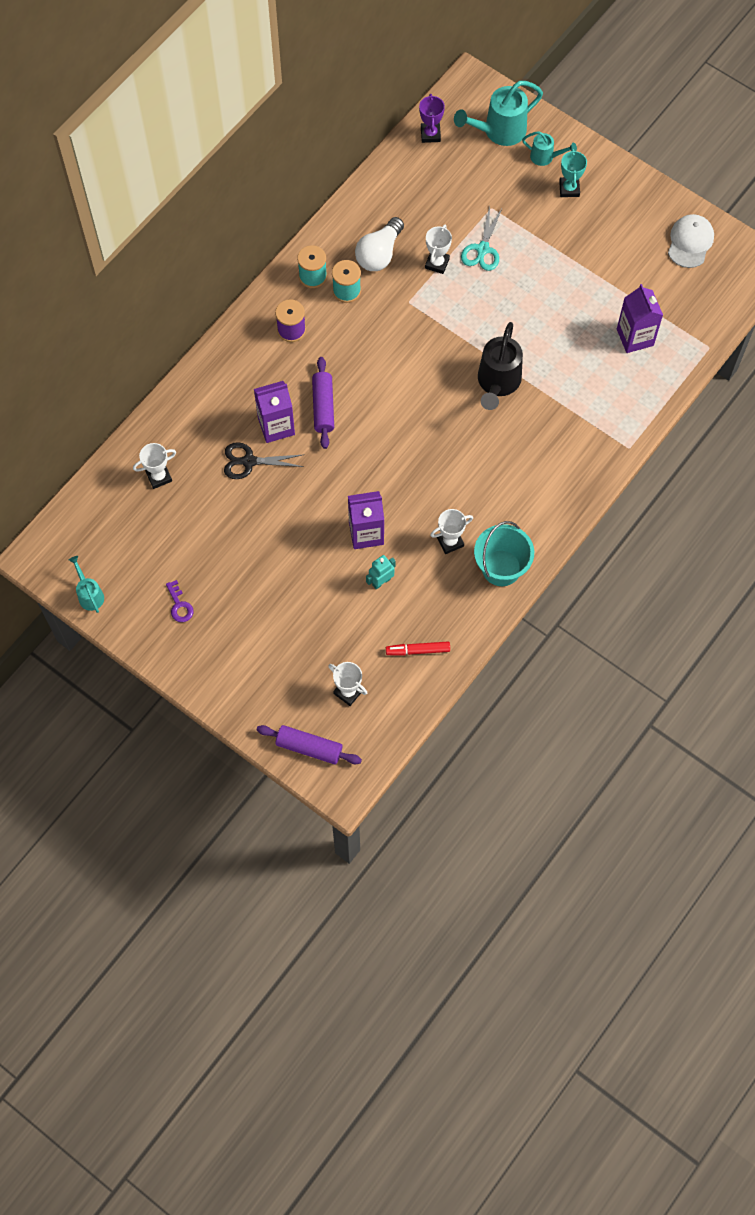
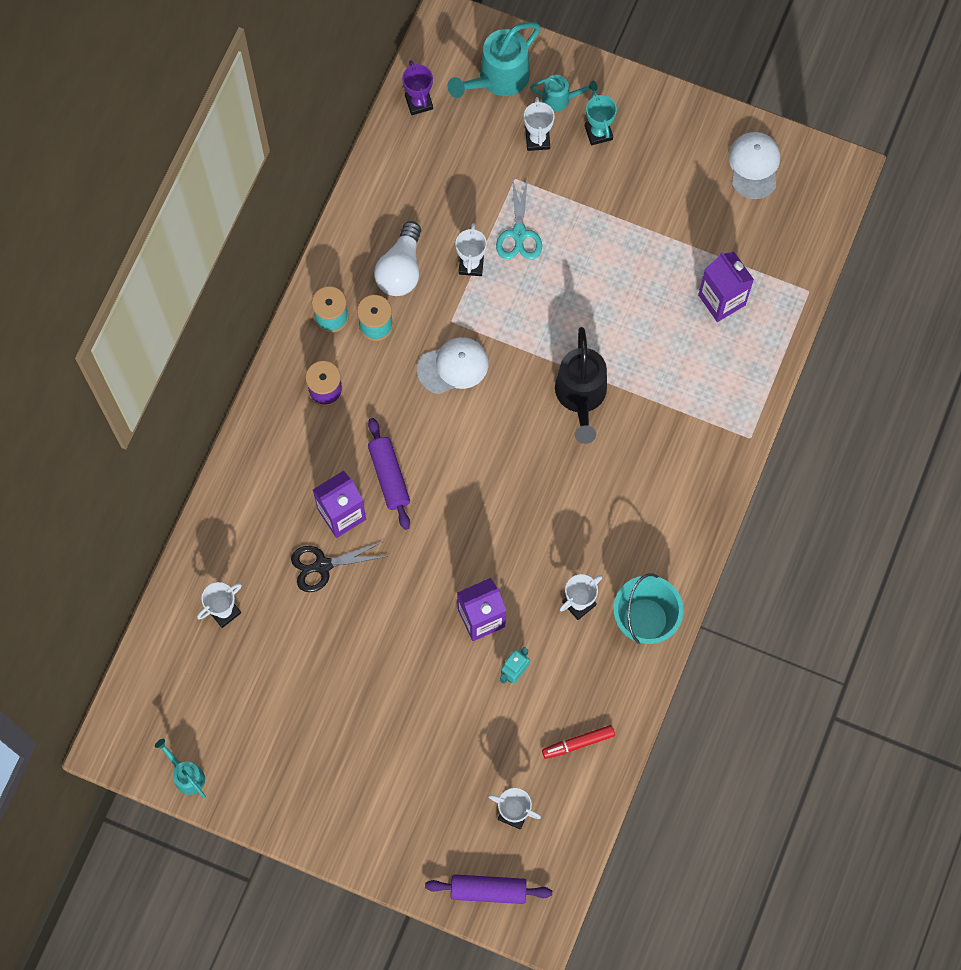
camera: 15 degrees left, 5 degrees up
purple key [166,580,194,622] -> none
none -> white cap [417,337,489,394]
none -> white trophy [524,97,555,151]

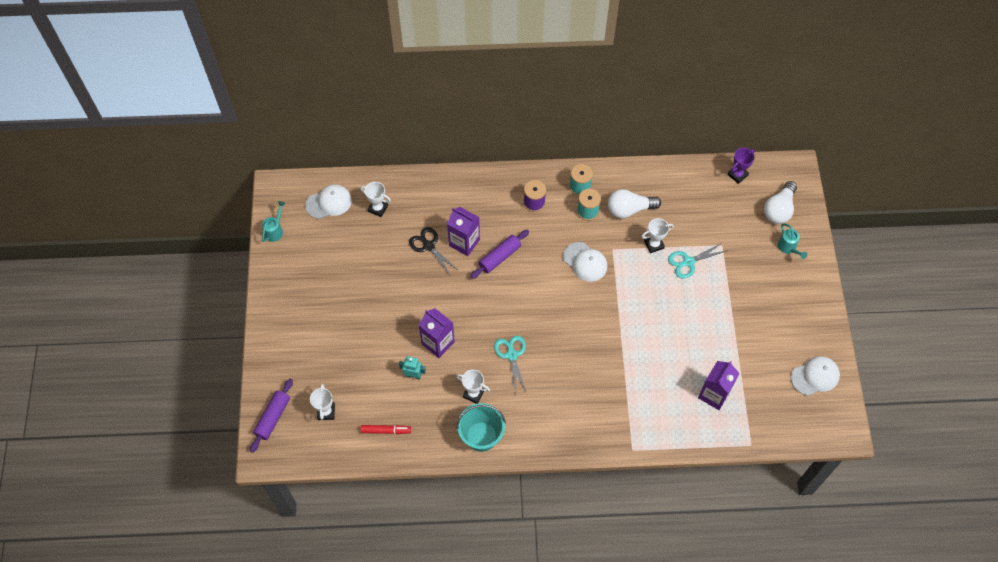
camera: 65 degrees right, 10 degrees down
purple rolling pin [425,874,552,904] -> purple rolling pin turned 45 degrees clockwise [250,379,293,453]
turquoise watering can [448,22,541,98] -> white light bulb [764,181,797,224]
white trophy [524,97,555,151] -> none
red marker [542,725,615,759] -> red marker turned 135 degrees clockwise [361,425,411,434]
black watering can [555,327,607,444] -> none
turquoise trophy [585,91,617,145] -> none
none -> white cap [305,184,352,219]
none -> turquoise scissors [494,336,527,393]

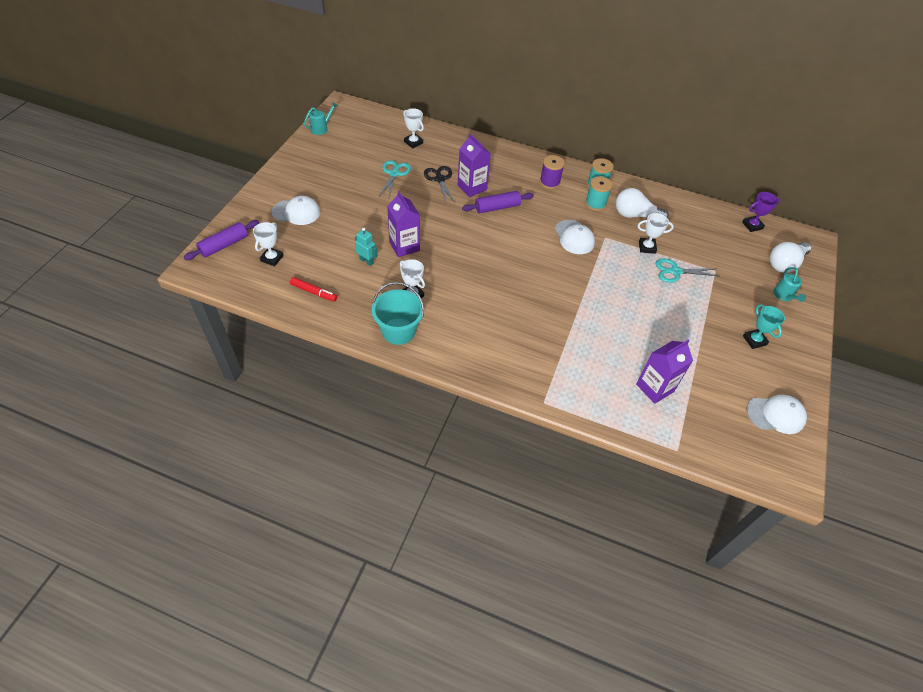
camera: 20 degrees right, 10 degrees down
white cap [305,184,352,219] -> white cap moved to [271,196,320,225]
turquoise scissors [494,336,527,393] -> turquoise scissors moved to [379,160,411,197]
none -> turquoise trophy [743,305,785,349]

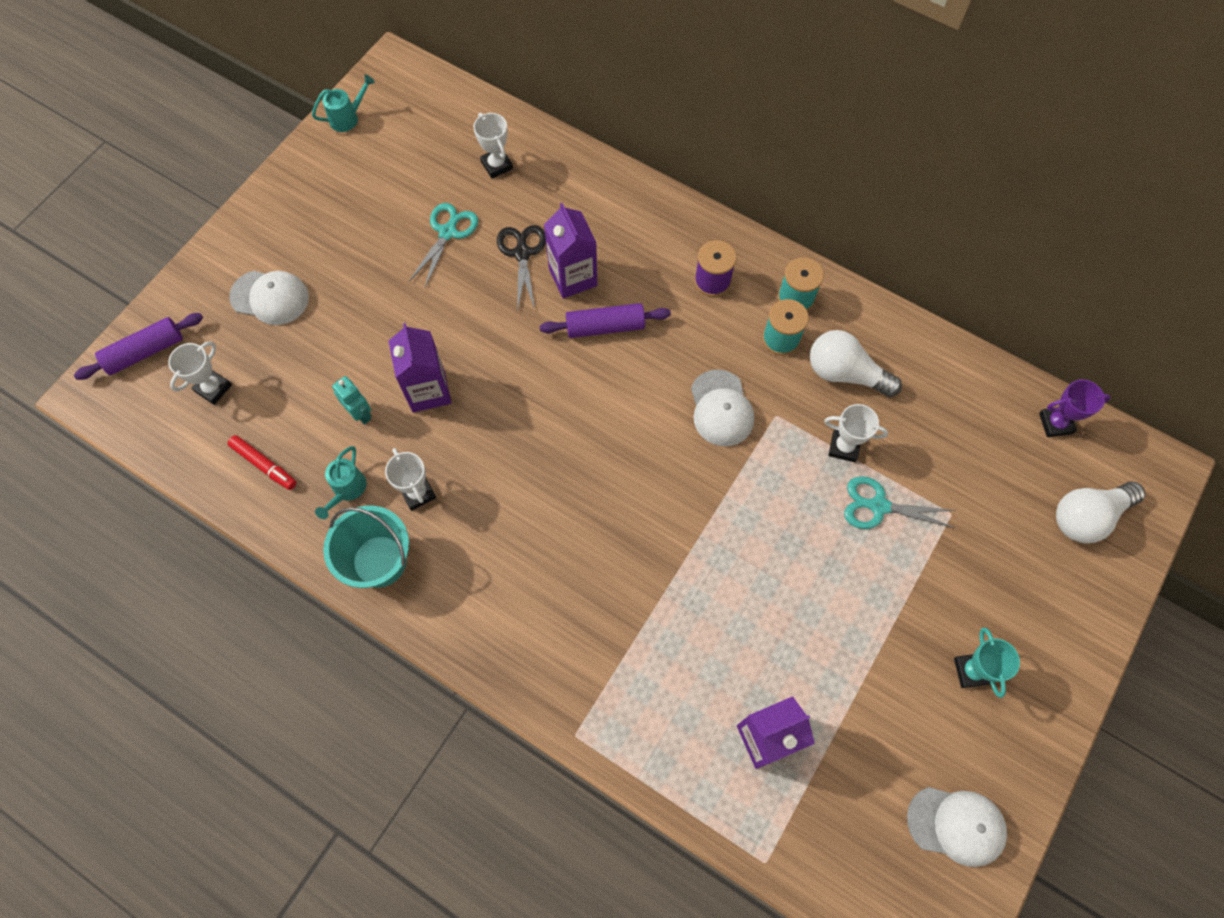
camera: 15 degrees right, 15 degrees up
turquoise watering can [773,267,806,302] -> turquoise watering can moved to [315,446,366,519]

